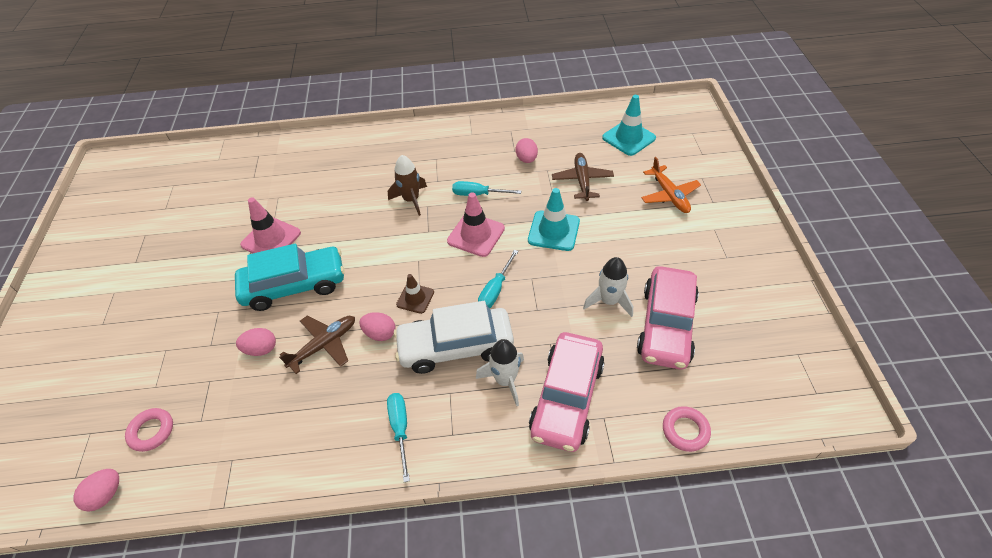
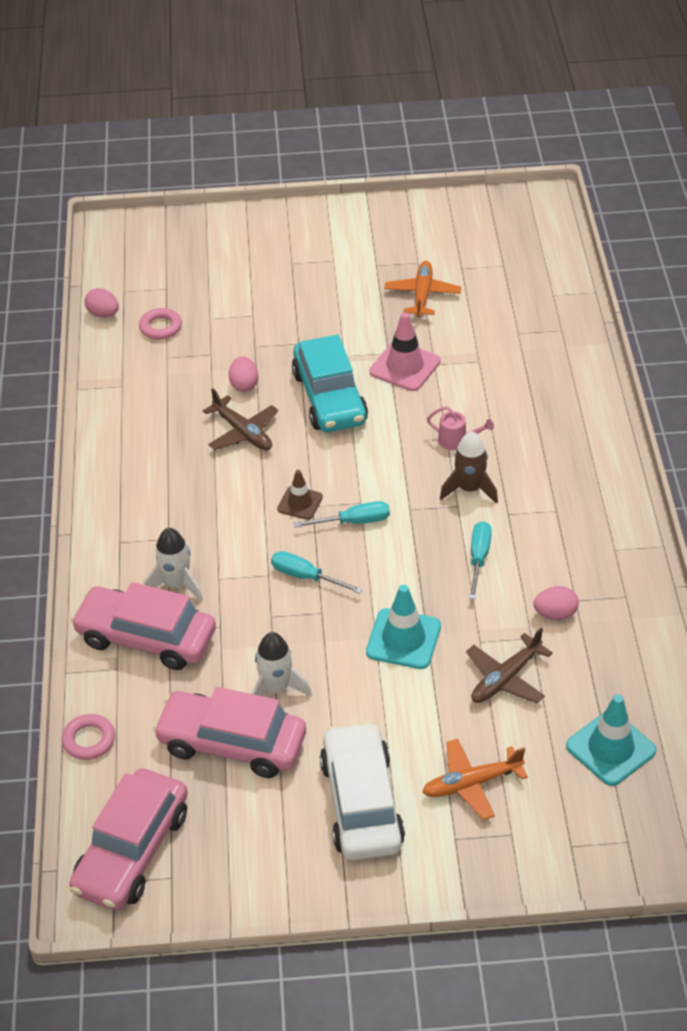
camera: 90 degrees right, 5 degrees down
pink egg [359,312,395,341] -> none
turquoise screwdriver [387,393,410,482] -> turquoise screwdriver moved to [294,501,390,527]
white car [394,301,514,374] -> white car moved to [320,721,405,860]
pink traffic cone [447,192,505,257] -> none
brown plane [552,153,614,201] -> brown plane turned 135 degrees clockwise [466,628,553,703]
none -> pink car [69,768,188,910]
none -> orange plane [384,261,461,317]
none -> pink watering can [427,406,494,450]

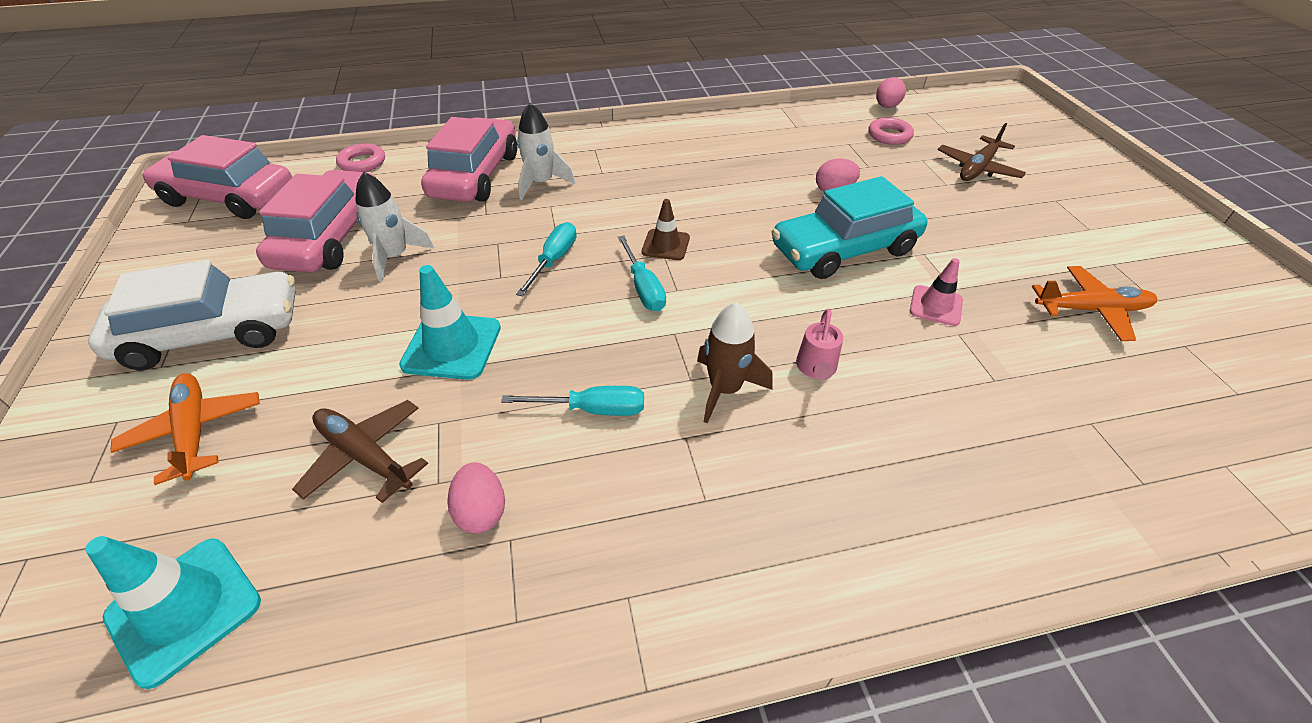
camera: 80 degrees right, 0 degrees up
brown plane [203,388,278,450] -> brown plane moved to [937,123,1026,181]
pink traffic cone [370,312,440,391] -> pink traffic cone [910,258,963,326], size x0.62

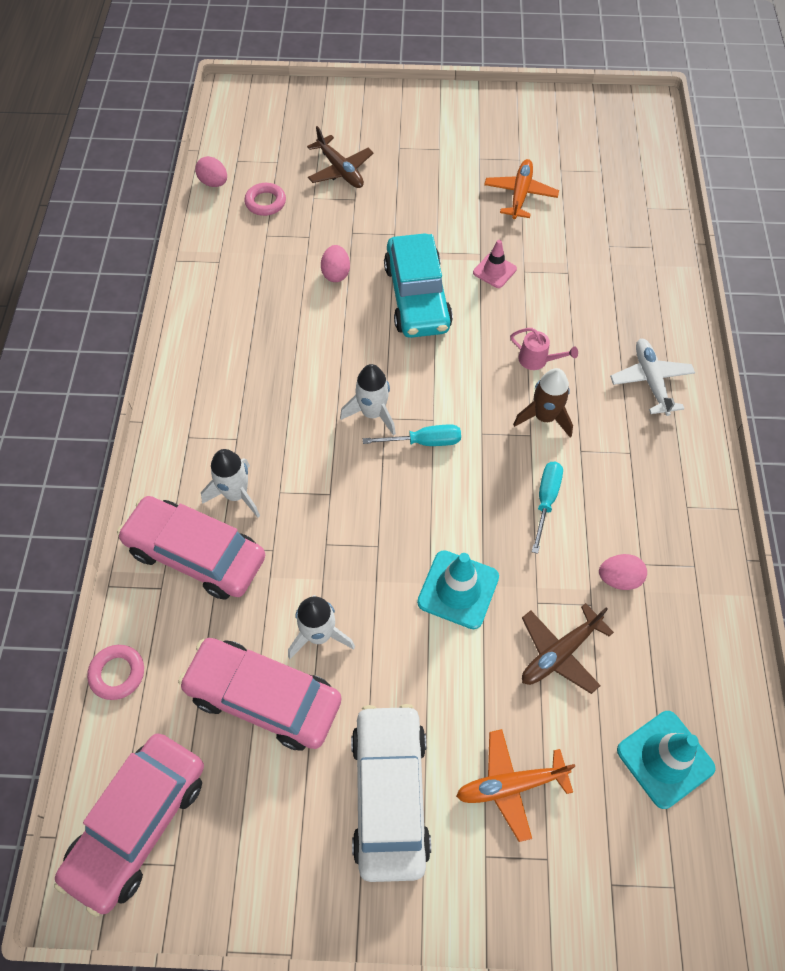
camera: 75 degrees left, 15 degrees up
turquoise screwdriver [516,222,577,297] -> none
brown traffic cone [642,199,690,260] -> white rocket [340,364,396,436]
none -> white plane [610,339,695,416]

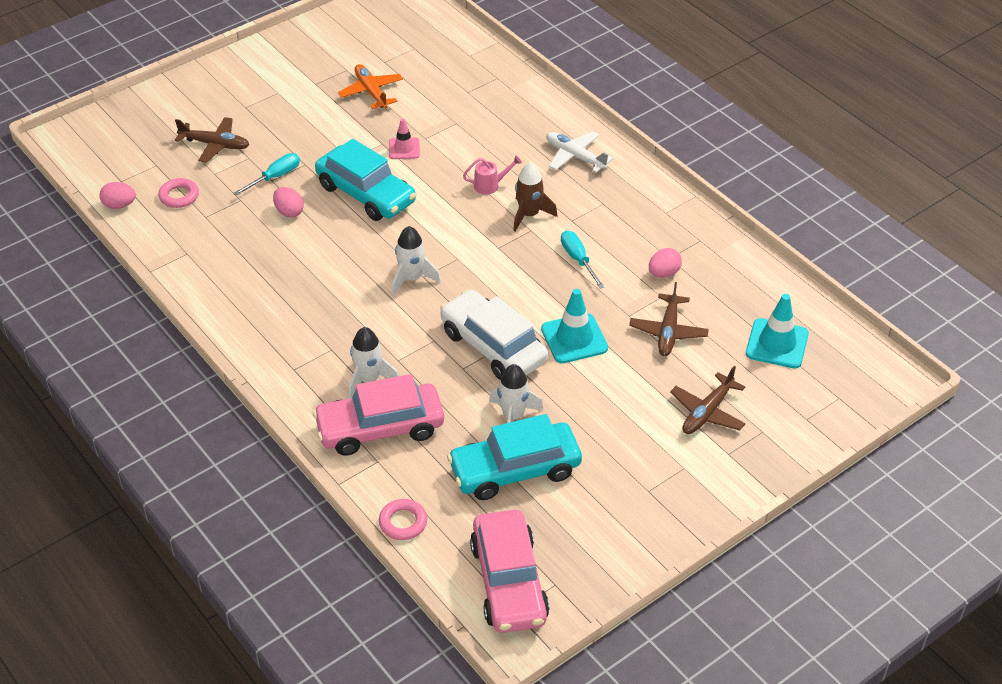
camera: 40 degrees left, 15 degrees down
pink car [178,638,342,751] -> turquoise car [447,414,582,500]
white car [351,704,431,882] -> white car moved to [440,289,548,380]
turquoise screwdriver [363,424,461,446] -> turquoise screwdriver moved to [233,153,300,196]
orange plane [456,729,575,842] -> brown plane [670,366,746,434]

